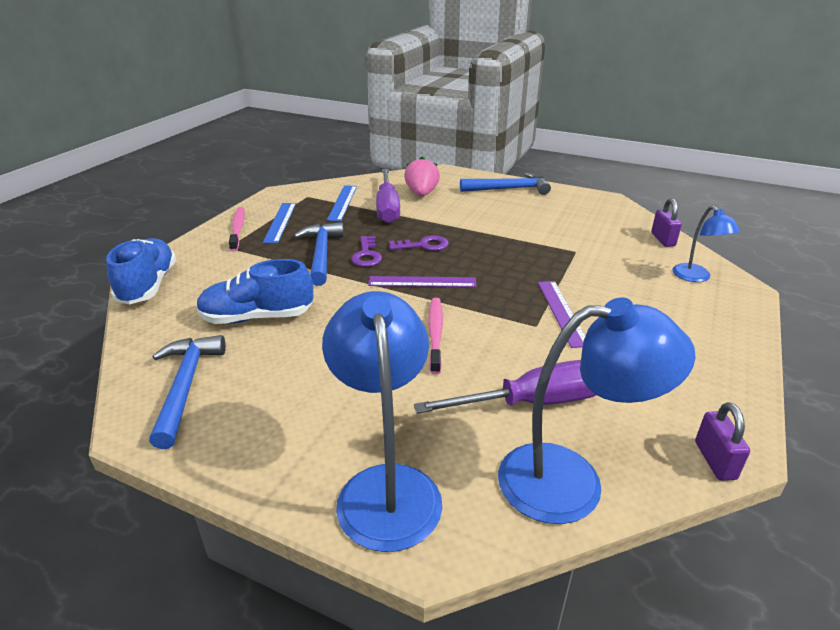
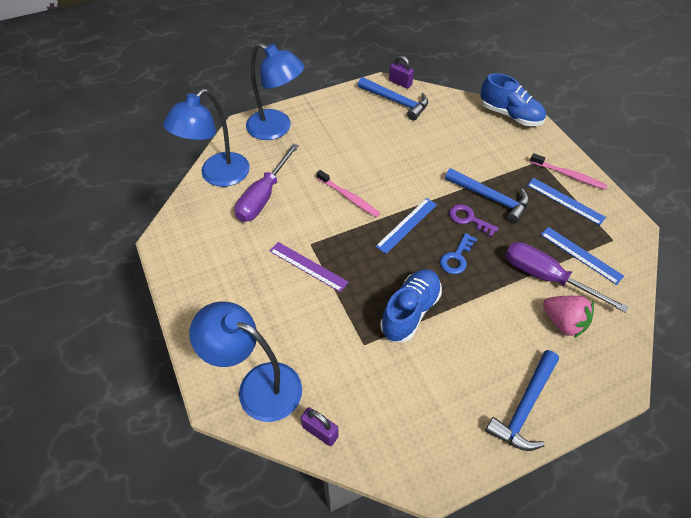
camera: 130 degrees right, 20 degrees up
blue shoe [196,259,313,324] -> blue shoe moved to [380,269,442,342]
purple ruler [368,276,476,287] -> blue ruler [375,198,437,254]
purple key [389,235,449,251] -> blue key [440,233,477,274]
blue lamp [672,206,740,282] -> blue lamp [189,301,302,422], size x1.82
purple padlock [695,402,750,481] -> purple padlock moved to [389,55,414,89]

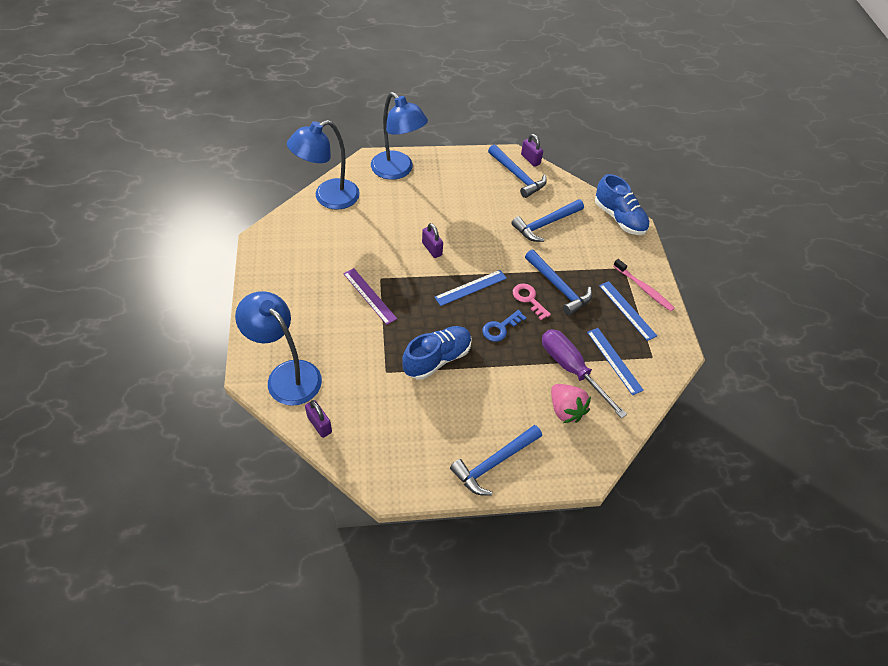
camera: 15 degrees right, 0 degrees up
purple screwdriver [235,144,299,222] -> none
pink toothbrush [317,170,380,217] -> purple padlock [422,223,443,258]
purple key [449,204,498,237] -> pink key [513,283,551,320]
none -> blue hammer [511,199,584,242]

